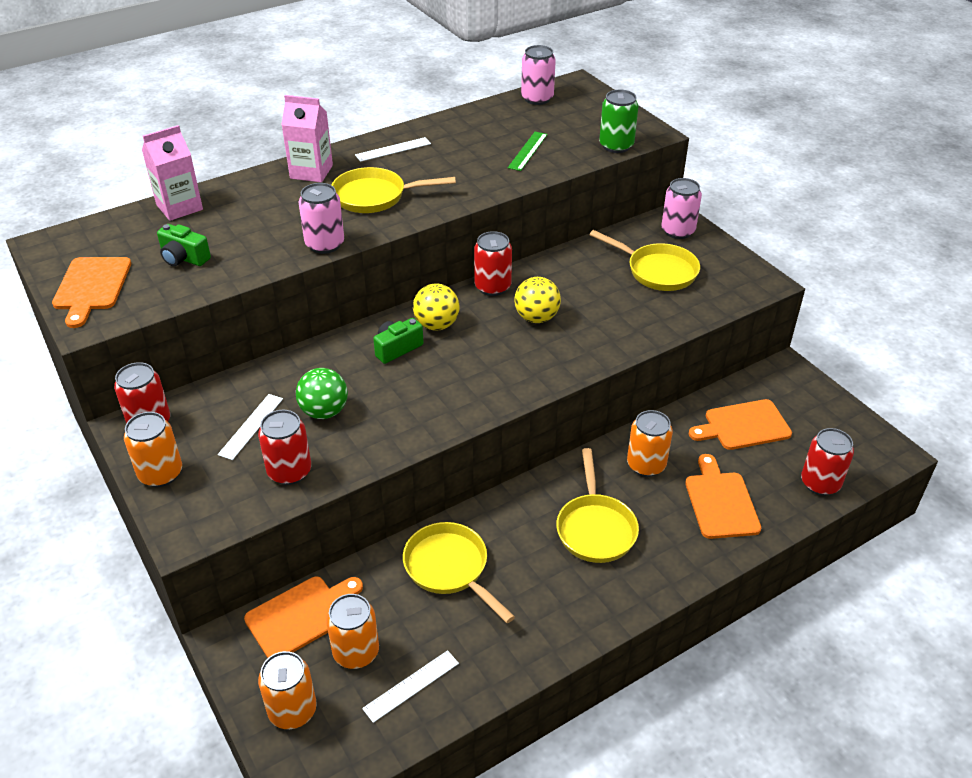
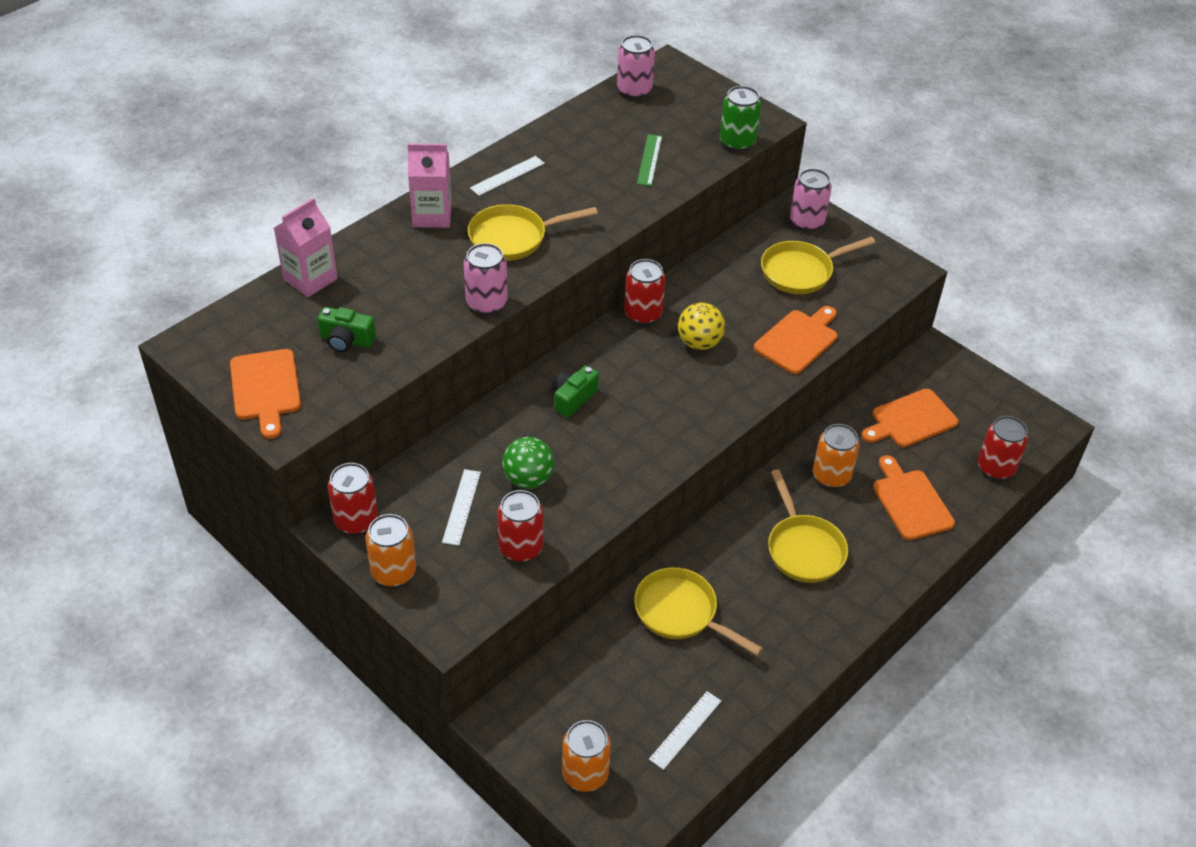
camera: 15 degrees left, 5 degrees up
orange cutting board [244,577,363,658] -> orange cutting board moved to [754,306,837,374]
orange can [326,594,379,669] -> none
yellow ball [413,284,460,331] -> none
yellow pan [589,230,700,291] -> yellow pan turned 135 degrees clockwise [761,236,876,294]

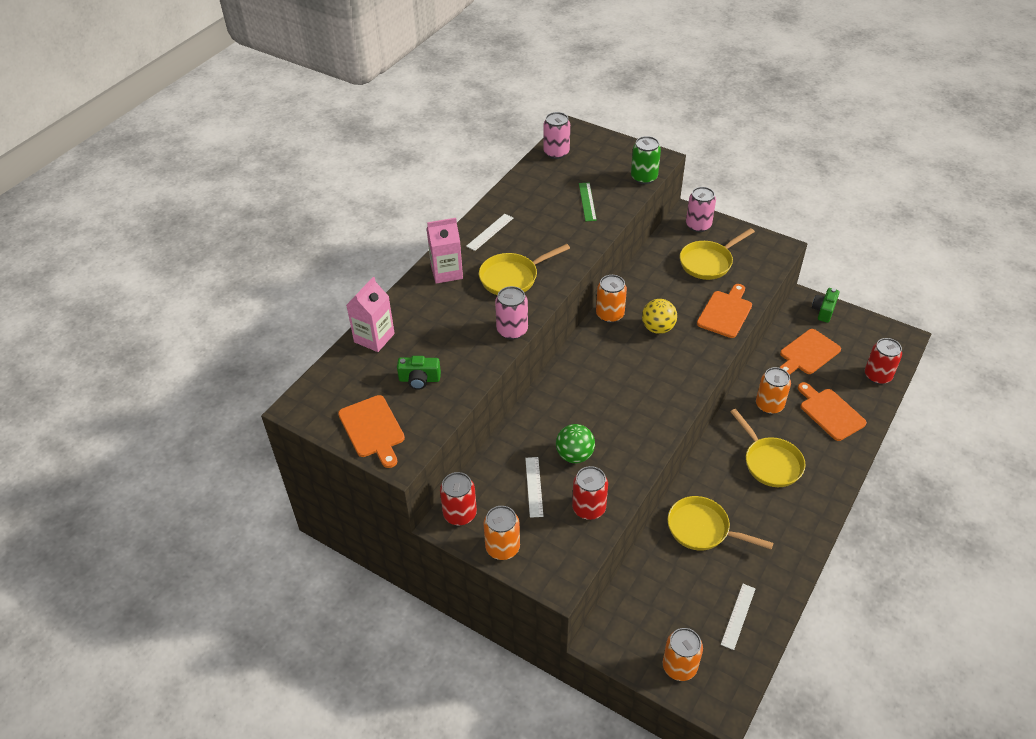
camera: 10 degrees left, 0 degrees up
green camera [552,365,599,418] -> green camera moved to [812,288,839,323]
red can [624,259,665,325] -> orange can [596,275,627,323]

